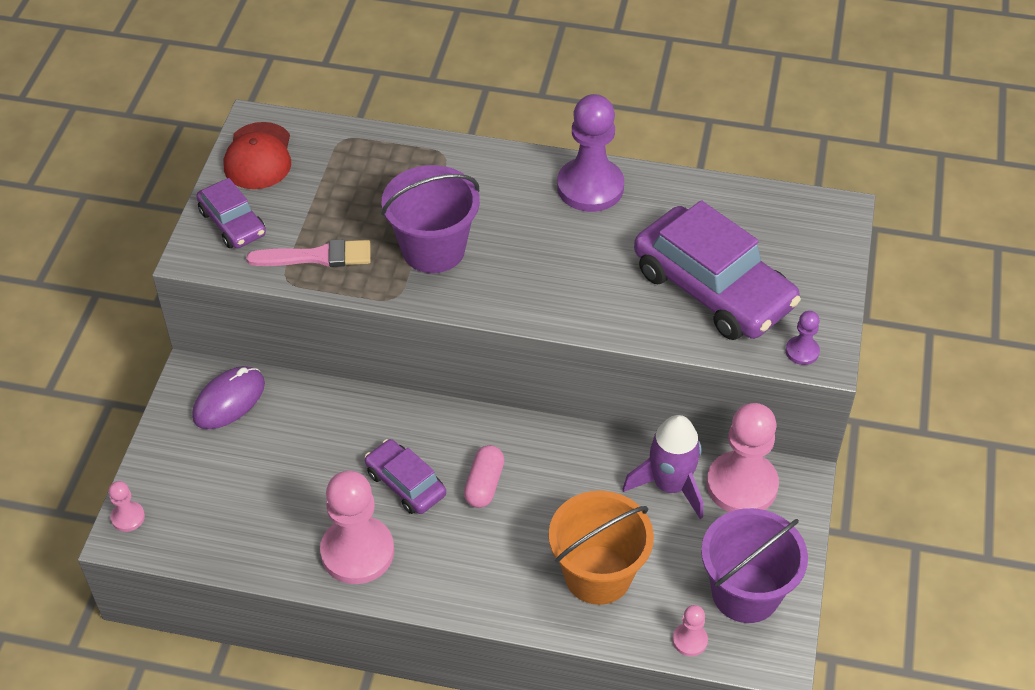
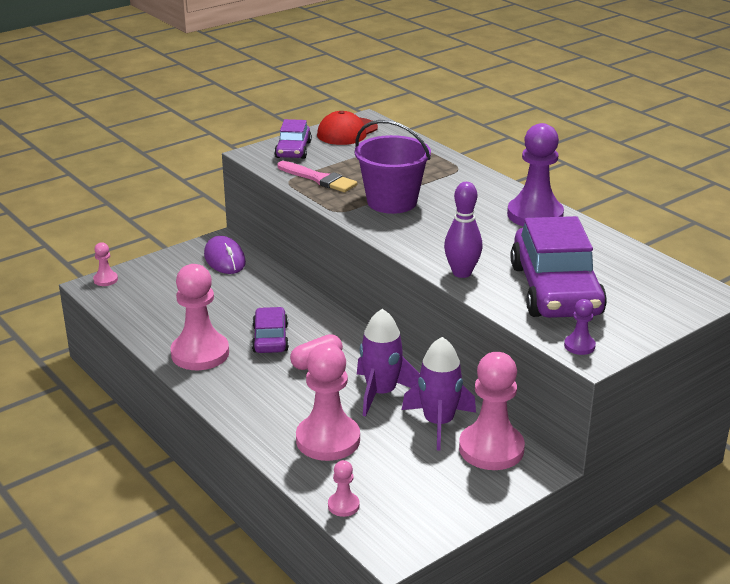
camera: 40 degrees right, 20 degrees down
purple mouse [192,366,265,429] -> purple mouse turned 75 degrees clockwise [204,236,246,274]
orange bucket [549,491,654,605] -> pink pawn [296,343,360,461]
purple bucket [701,508,808,623] -> none
none -> purple rocket [357,309,420,417]
none -> purple bowling pin [444,182,483,278]

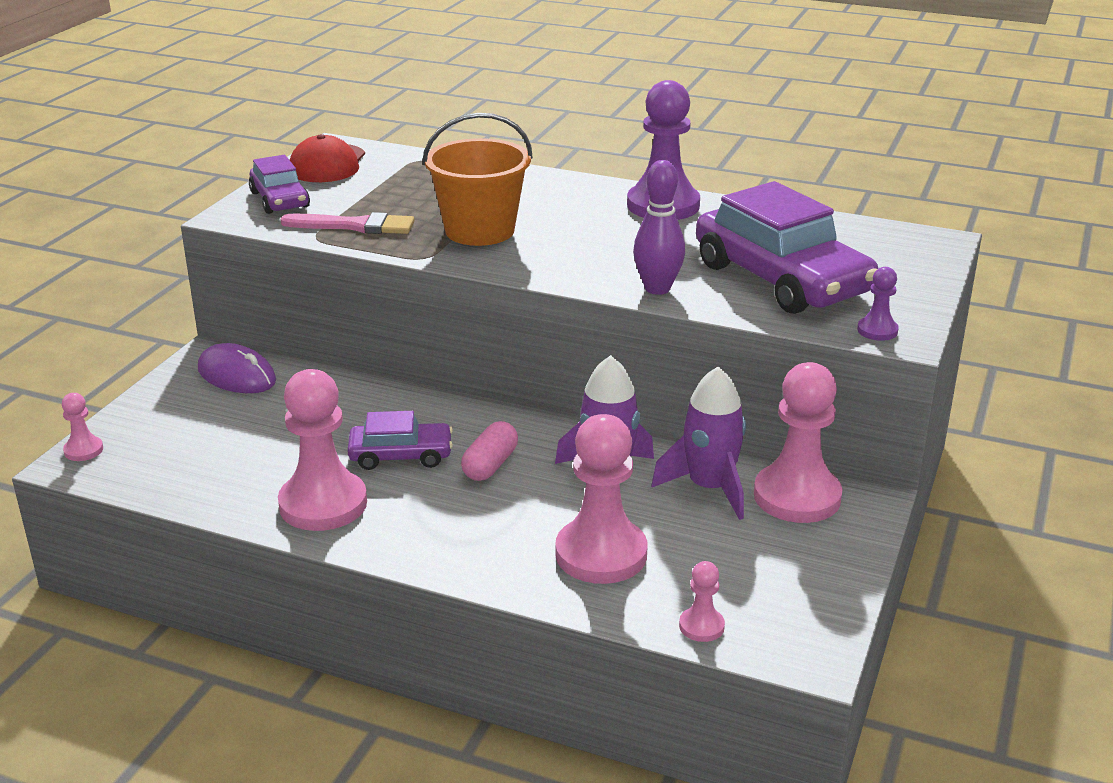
camera: 30 degrees left, 0 degrees up
purple car [252,307,289,353] -> purple car turned 120 degrees clockwise [347,411,453,470]
purple bucket [355,120,431,214] -> orange bucket [422,113,533,246]

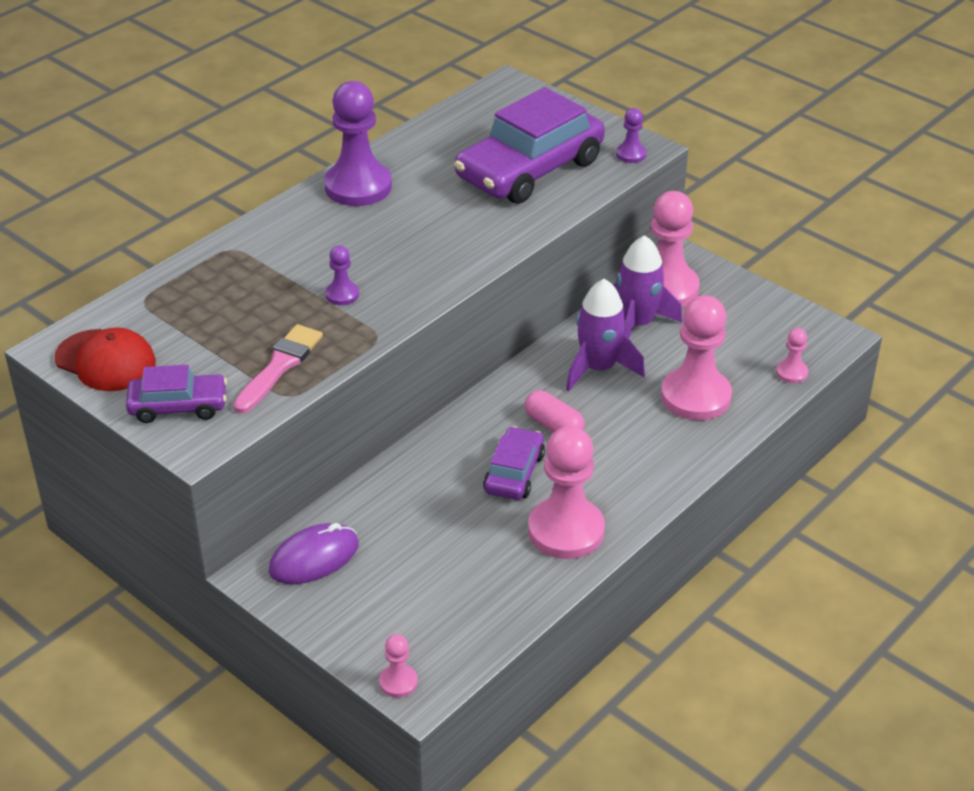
camera: 70 degrees left, 10 degrees up
orange bucket [422,113,533,246] -> purple pawn [325,246,359,305]
purple bowling pin [633,160,685,295] -> none
purple car [696,181,878,314] -> purple car turned 150 degrees clockwise [454,87,605,204]

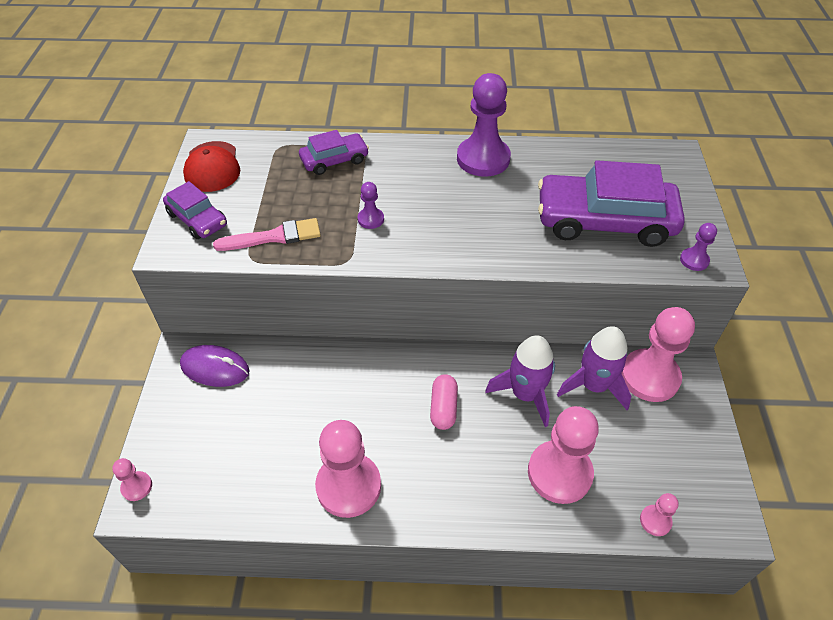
camera: 50 degrees right, 10 degrees up
purple car [483,426,545,500] -> purple car moved to [299,130,369,175]

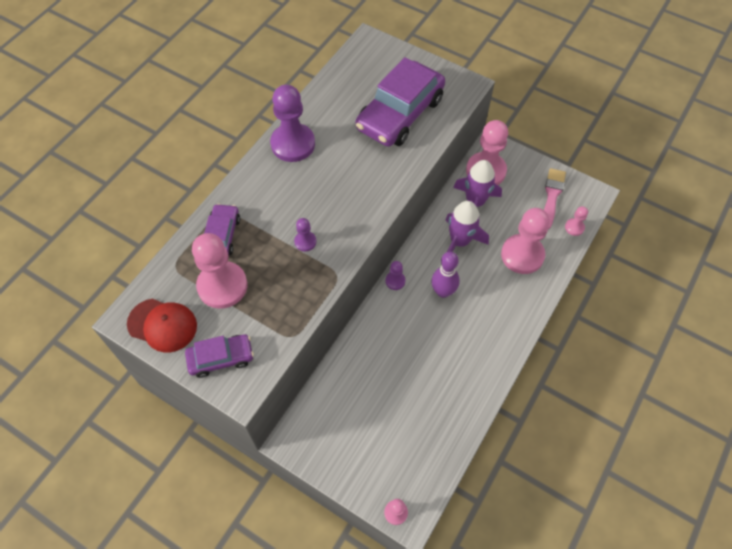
camera: 60 degrees left, 10 degrees up
purple mouse [180,345,249,387] -> none
pink brush [213,218,321,251] -> pink brush moved to [544,168,566,229]
pink pawn [315,420,381,518] -> pink pawn moved to [192,233,247,309]
pink capsule [430,374,458,430] -> purple bowling pin [431,252,460,298]
purple pawn [680,223,717,271] -> purple pawn moved to [385,261,406,290]

